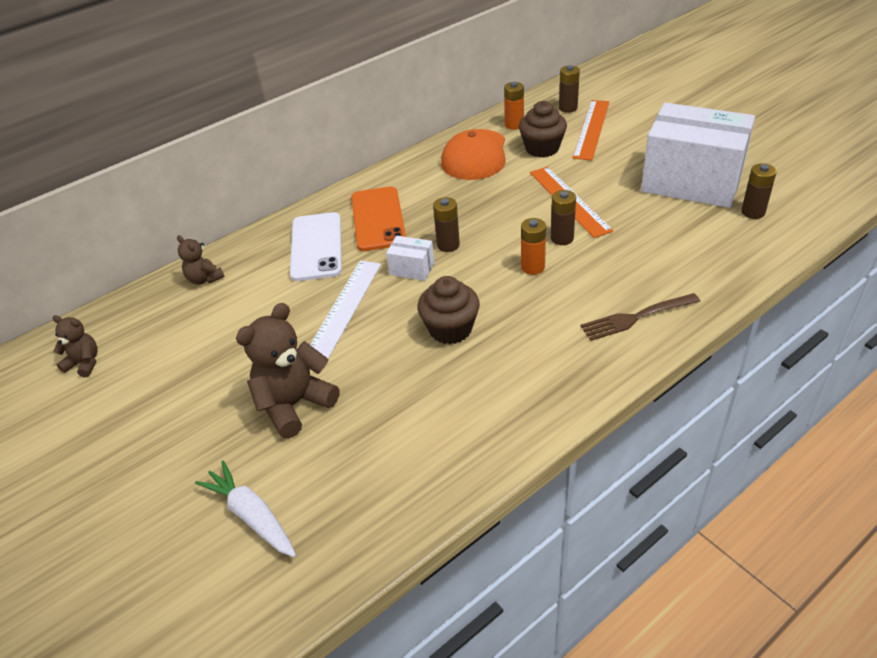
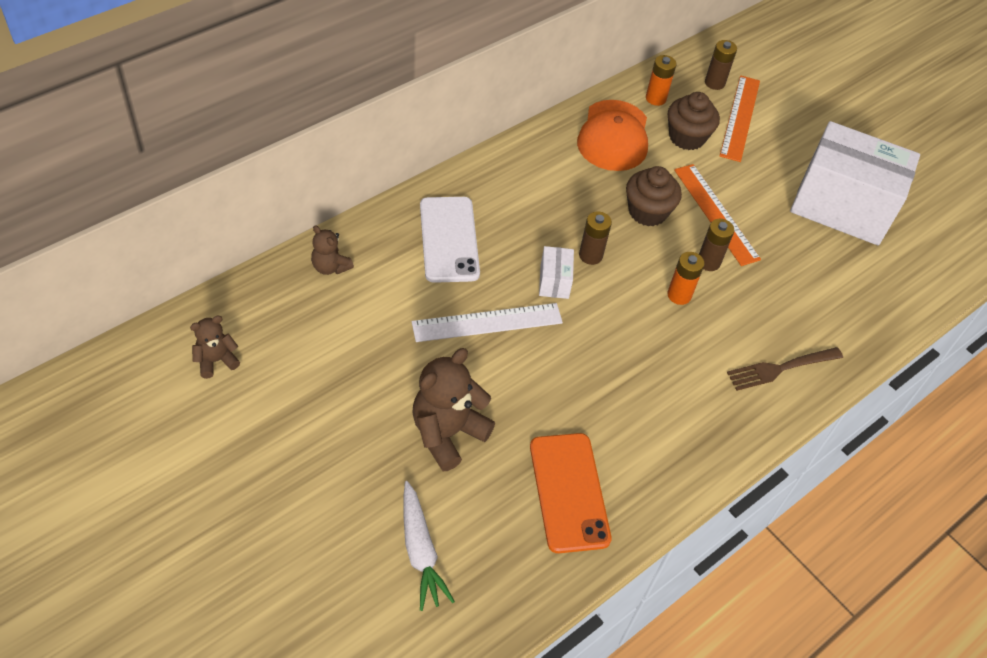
camera: 10 degrees left, 10 degrees up
brown teddy bear [53,315,98,377] -> brown teddy bear turned 45 degrees counterclockwise [190,316,240,379]
white carrot [195,461,296,557] -> white carrot turned 150 degrees counterclockwise [404,481,455,611]
white ruler [310,260,381,359] -> white ruler turned 60 degrees clockwise [412,303,563,342]
orange phone [351,186,406,251] -> orange phone moved to [530,433,612,553]
white box [386,236,434,281] -> white box turned 75 degrees clockwise [539,246,574,299]
brown cupcake [417,276,480,344] -> brown cupcake moved to [626,166,682,227]
brown battery [741,163,777,219] -> none

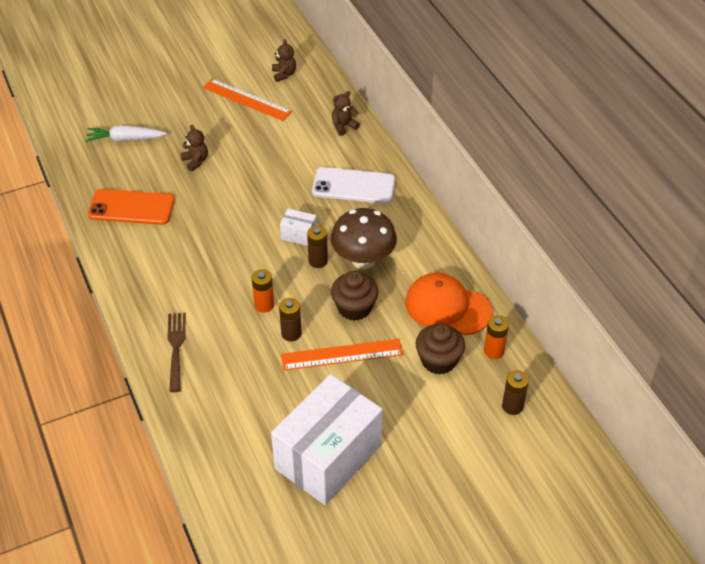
camera: 110 degrees right, 5 degrees down
white ruler [412,303,563,342] -> none
brown teddy bear [412,348,495,471] -> brown teddy bear [180,125,208,171], size x0.55
orange ruler [720,75,760,162] -> orange ruler moved to [202,79,292,121]
none -> brown mushroom [331,208,397,269]

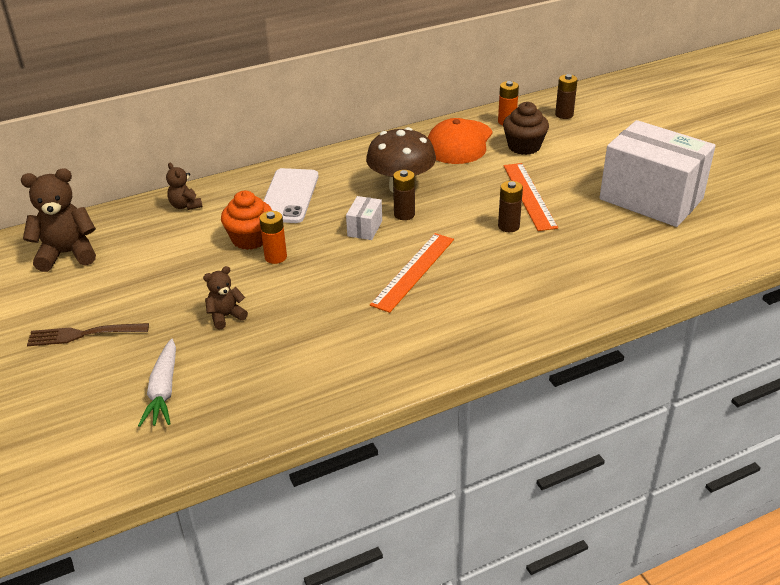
camera: 90 degrees left, 10 degrees down
orange phone [88,189,175,225] -> none
brown fork [167,313,186,392] -> brown fork moved to [27,323,149,346]
orange ruler [202,79,292,121] -> orange ruler moved to [370,233,454,313]
orange battery [252,269,274,313] -> orange battery moved to [259,211,287,264]
brown teddy bear [272,39,296,82] -> brown teddy bear [21,168,96,272], size x1.81
brown cupcake [331,271,378,321] -> none
none -> orange cupcake [221,191,272,250]

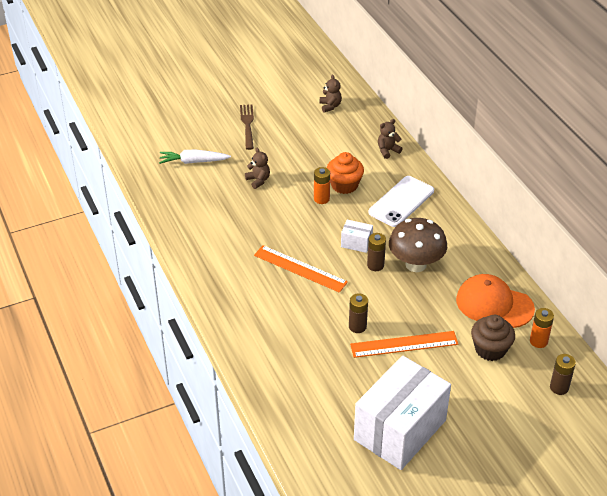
camera: 90 degrees right, 5 degrees up
brown teddy bear [21,168,96,272] -> brown teddy bear [320,75,342,112], size x0.55
white phone [263,168,319,223] -> white phone turned 60 degrees counterclockwise [368,176,434,227]

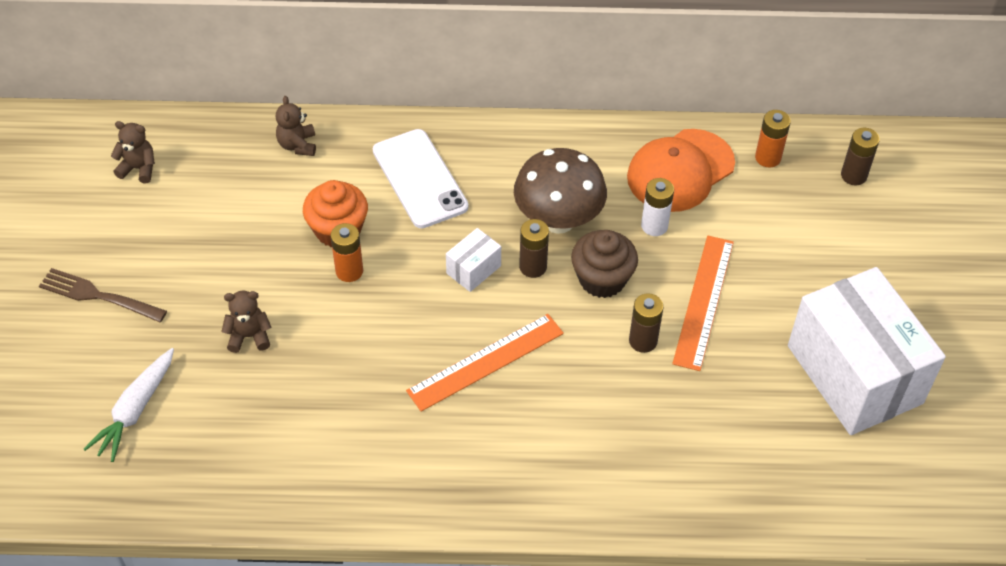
camera: 65 degrees left, 10 degrees up
brown cupcake [471,315,515,361] -> brown cupcake moved to [571,230,638,298]
none -> white battery [641,178,674,236]

